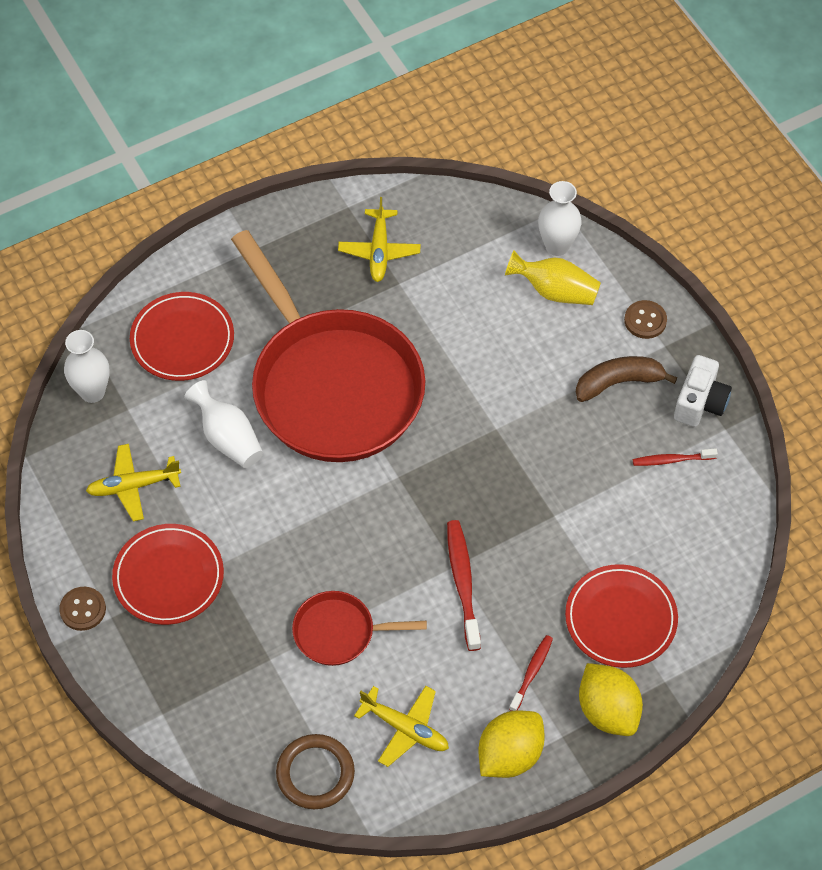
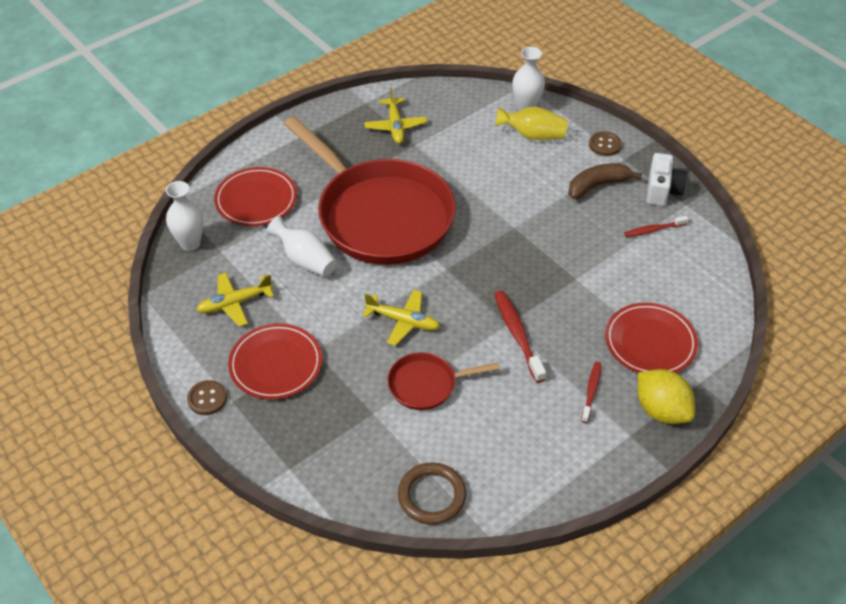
camera: 10 degrees left, 10 degrees down
yellow plane [354,686,449,767] -> yellow plane moved to [362,289,440,346]
yellow lemon [478,711,545,778] -> none

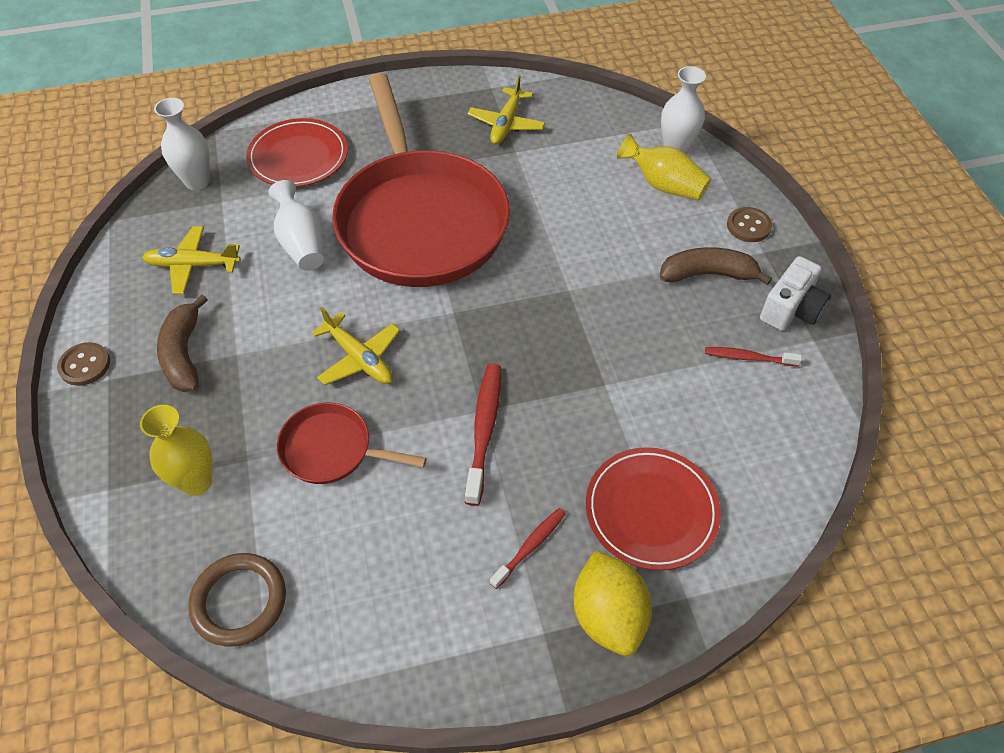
camera: 25 degrees right, 5 degrees up
red plate [228,323,322,399] -> brown banana [157,295,208,392]
none -> yellow vase [140,405,212,496]

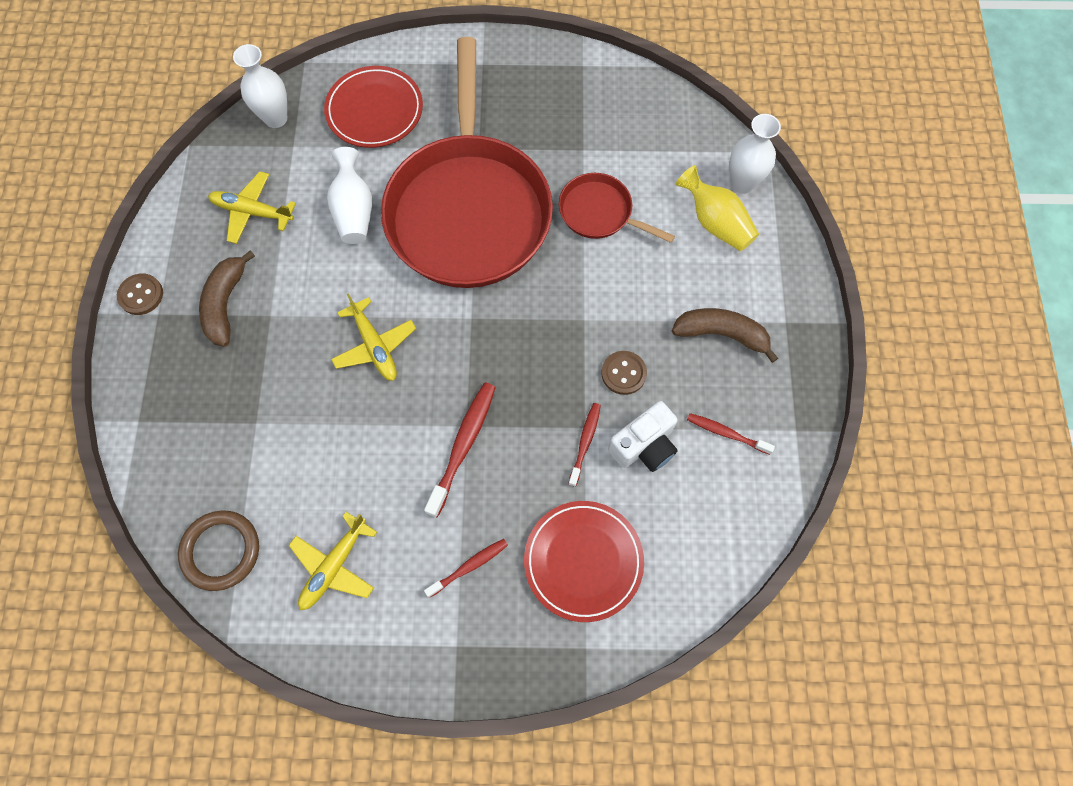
camera: 15 degrees right, 15 degrees up
yellow vase [140,405,212,496] -> none
red pan [277,403,427,484] -> red pan moved to [559,173,675,243]
yellow plane [467,75,545,145] -> yellow plane moved to [289,512,377,610]
yellow lemon [574,551,652,656] -> none
brown button [727,207,772,242] -> brown button moved to [601,351,647,395]
white camera [760,256,831,331] -> white camera moved to [608,401,678,472]
none -> red toothbrush [568,403,601,487]

